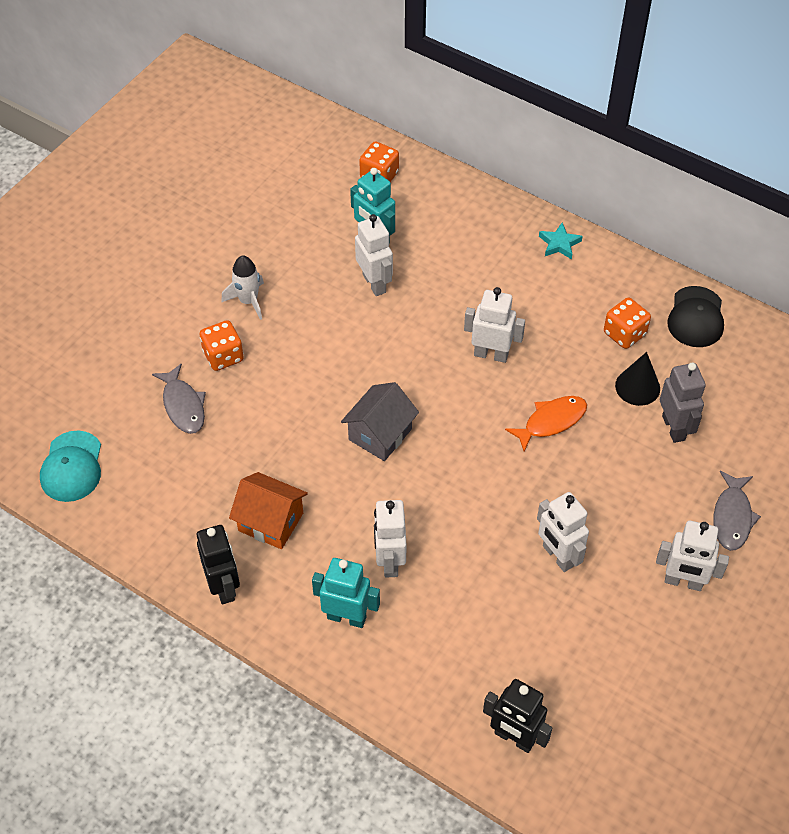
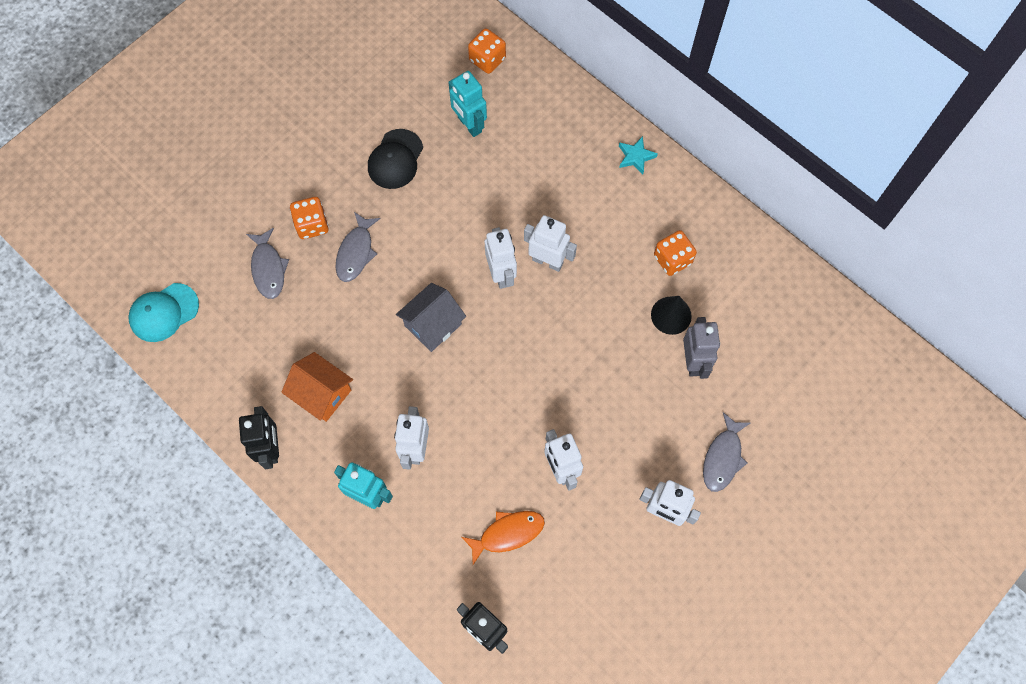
camera: 10 degrees right, 15 degrees up
turquoise cap [40,431,101,502] -> turquoise cap turned 45 degrees clockwise [128,283,199,342]
white rocket [221,256,264,320] -> none
white robot [355,214,393,296] -> white robot moved to [485,227,517,289]
orange fish [505,396,587,452] -> orange fish moved to [462,511,545,565]
black cap [667,286,724,347] -> black cap moved to [368,129,423,189]
none -> grey fish [336,212,380,282]

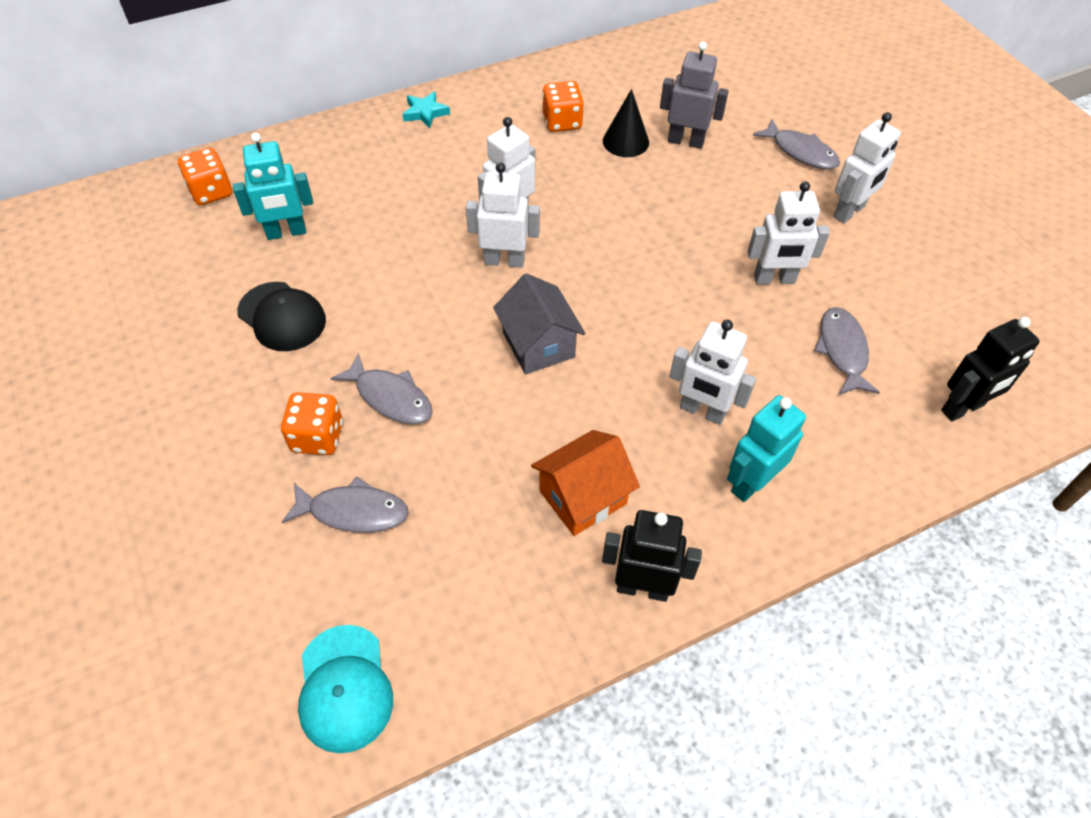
camera: 70 degrees left, 15 degrees down
orange fish [462,511,545,565] -> grey fish [814,307,880,395]

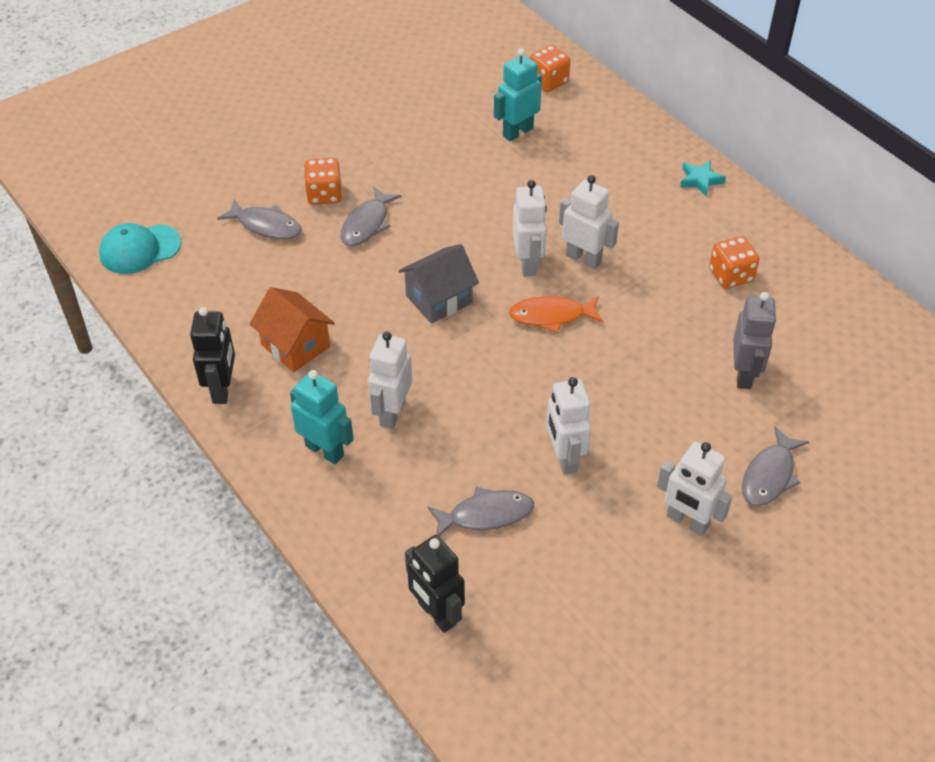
camera: 80 degrees right, 5 degrees down
turquoise robot [233,132,313,240] -> turquoise robot turned 75 degrees clockwise [494,48,542,141]
black cap [237,282,326,351] -> none
grey fish [282,476,409,533] -> grey fish turned 60 degrees counterclockwise [217,199,302,240]
black cone [603,89,649,157] -> none
none -> orange fish [509,296,603,333]

